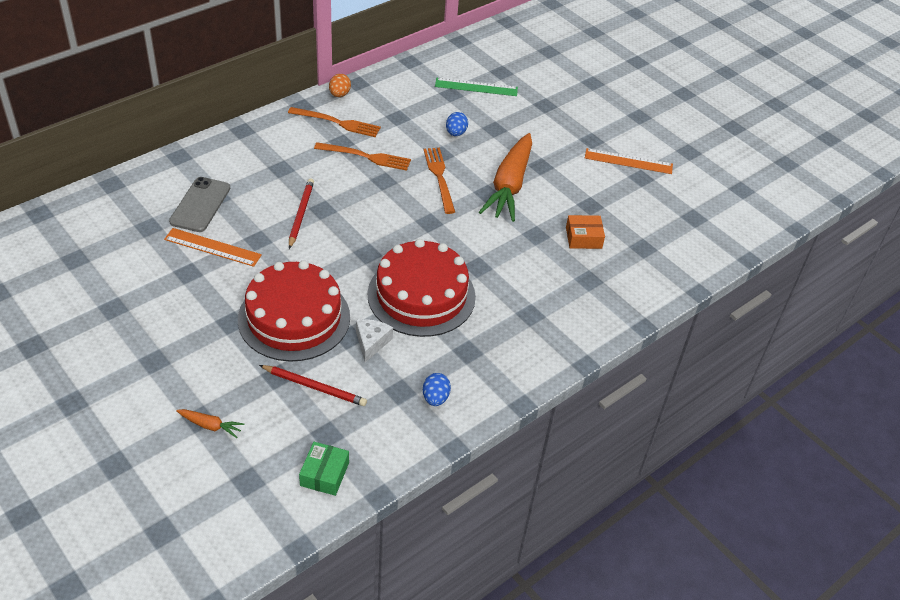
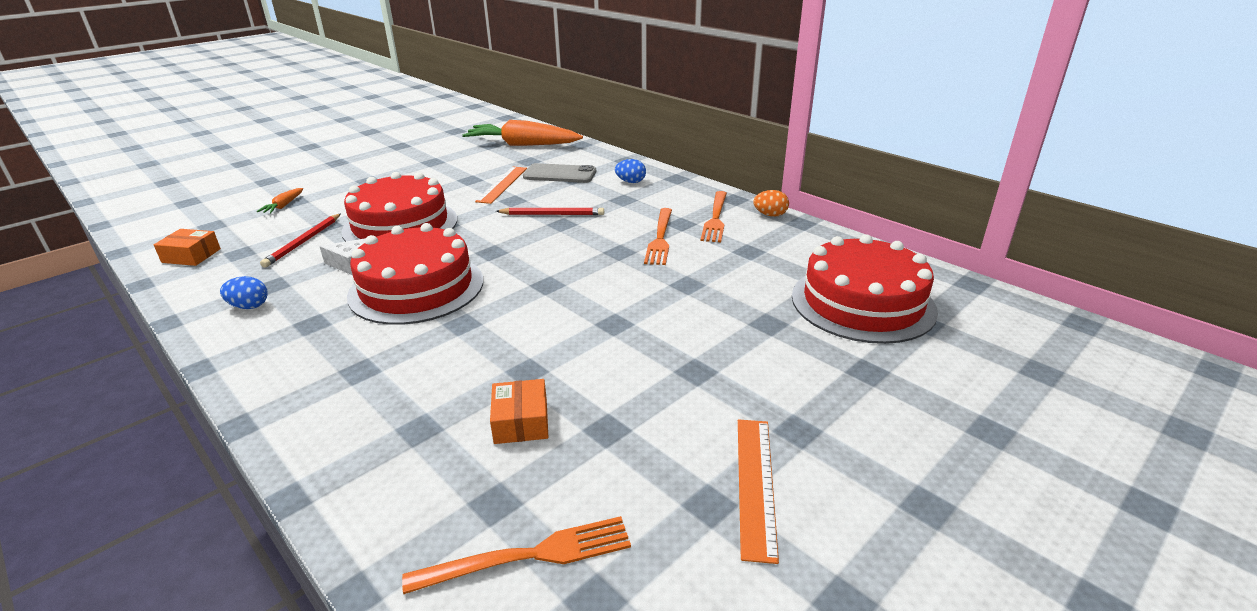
camera: 90 degrees right, 15 degrees down
green box [299,442,349,496] -> orange box [154,229,221,266]
orange fork [424,148,455,214] -> orange fork moved to [402,516,631,594]
green ruler [435,78,518,96] -> red cake [792,234,938,344]
blue egg [446,112,468,136] -> blue egg moved to [615,159,646,183]
orange carrot [479,133,532,222] -> orange carrot moved to [462,120,583,146]

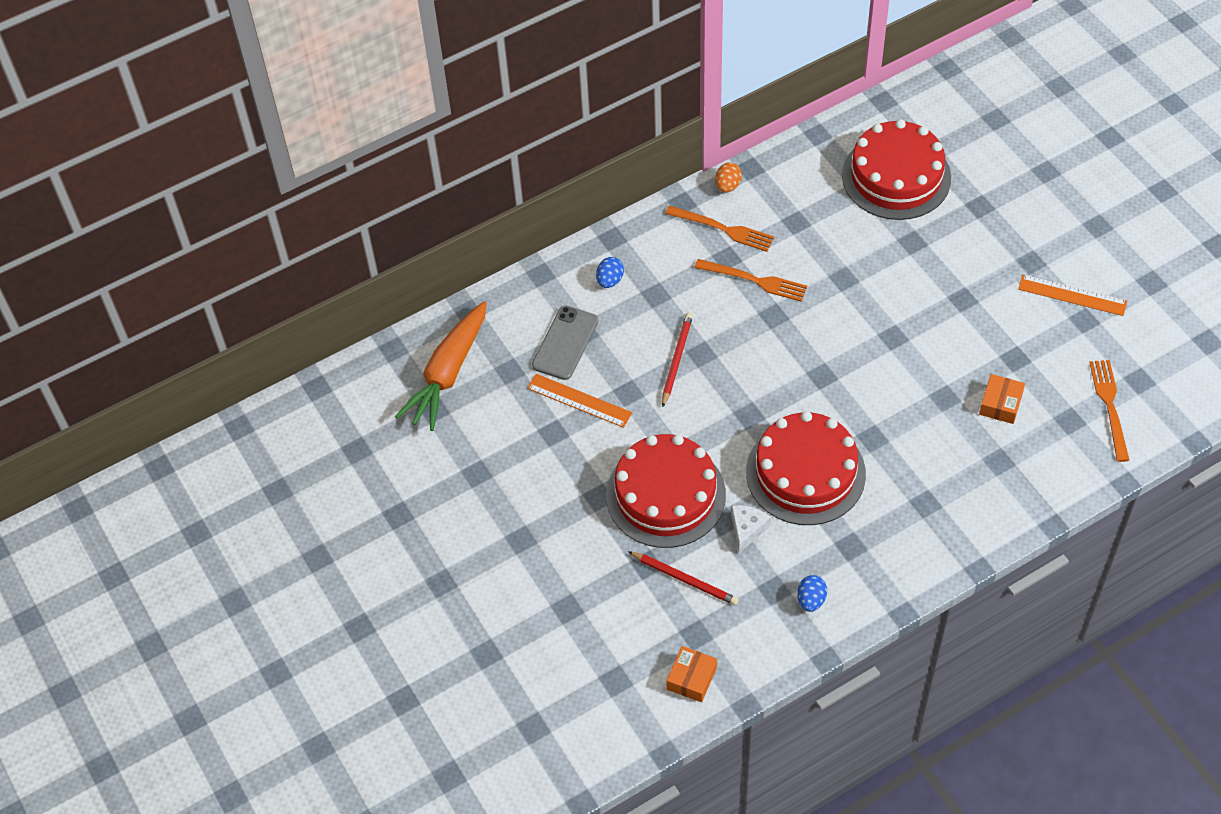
camera: 75 degrees left, 25 degrees up
orange carrot [257,188,303,213] -> none
orange box [490,379,548,444] -> orange box turned 75 degrees counterclockwise [979,374,1025,424]

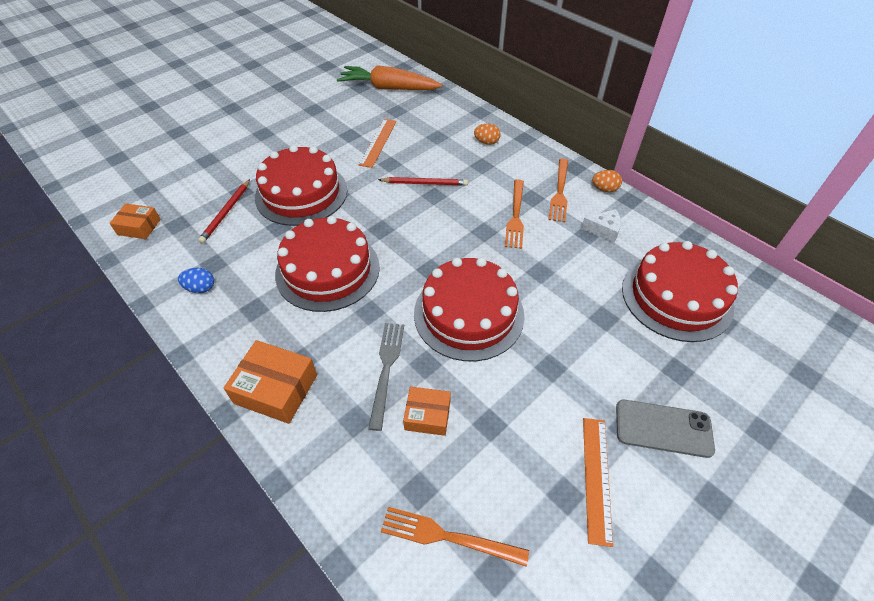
camera: 75 degrees right, 5 degrees down
grey phone [532,306,598,380] -> grey phone moved to [616,400,715,458]
blue egg [596,257,624,288] -> orange egg [474,124,501,145]
white cheese [731,505,771,553] -> white cheese moved to [581,209,621,243]
orange fork [1089,360,1129,462] -> orange fork turned 150 degrees counterclockwise [381,507,529,567]
none -> orange box [223,340,317,424]
none -> grey fork [368,323,404,431]
none -> red cake [414,257,524,361]

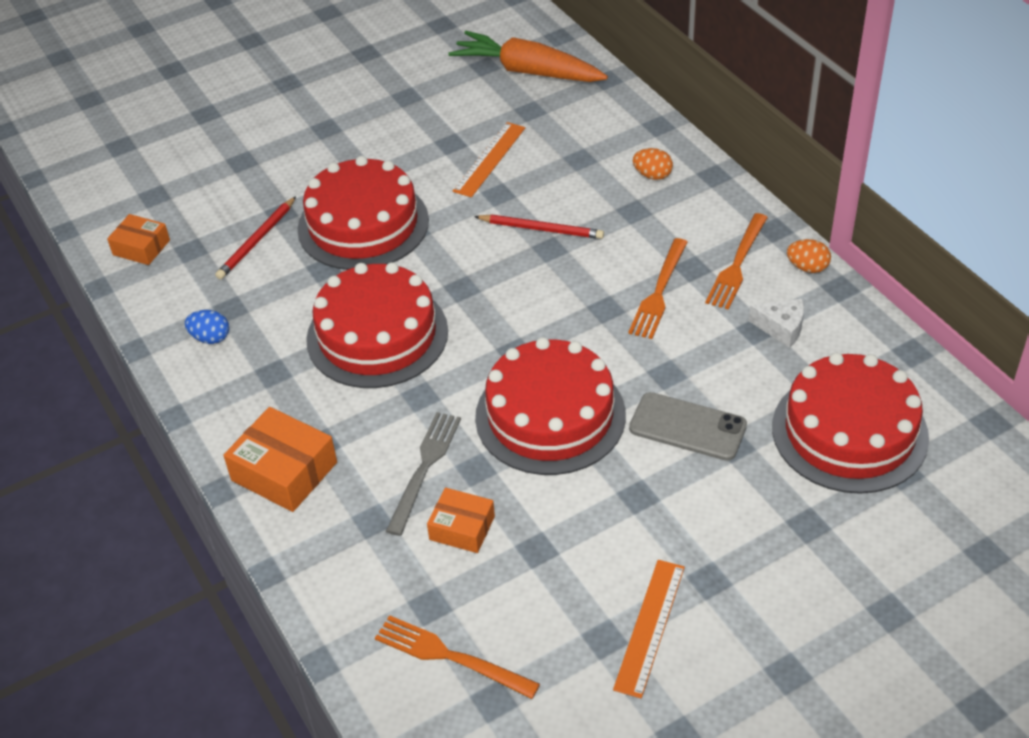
camera: 15 degrees right, 5 degrees down
grey phone [616,400,715,458] -> grey phone moved to [629,392,747,461]

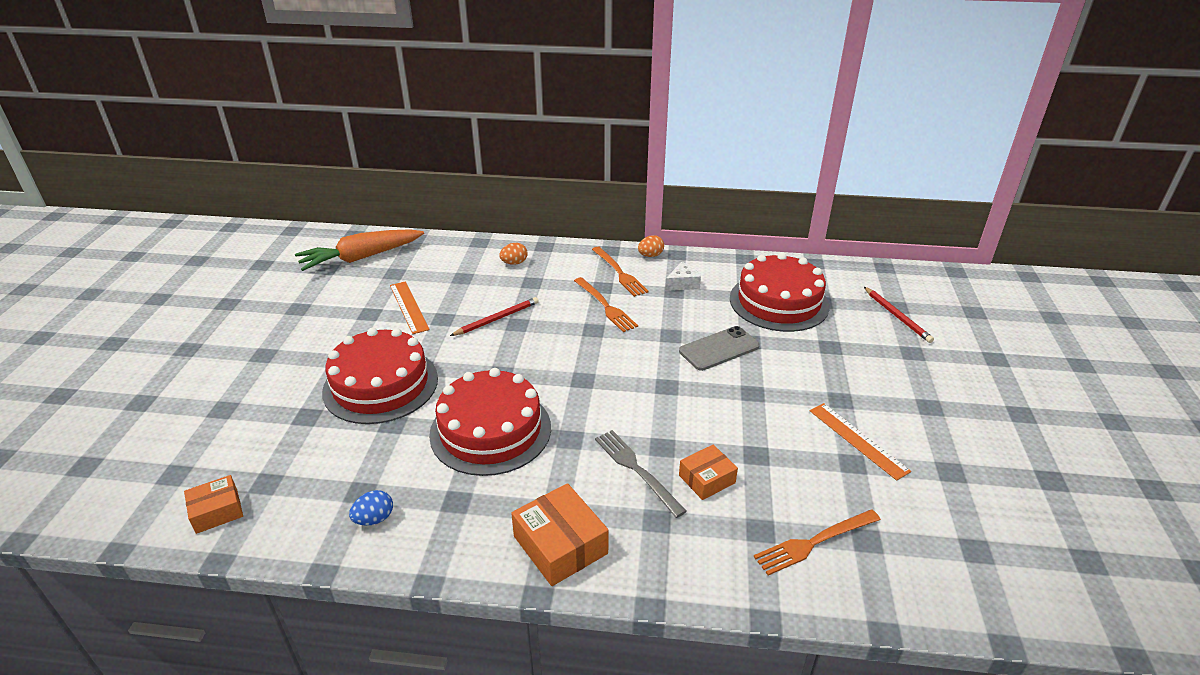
camera: 55 degrees left, 10 degrees down
red pencil [215,196,296,279] -> red pencil moved to [864,287,934,343]
orange box [223,407,337,512] -> orange box turned 75 degrees clockwise [511,483,609,586]
red cake [475,337,626,475] -> none

